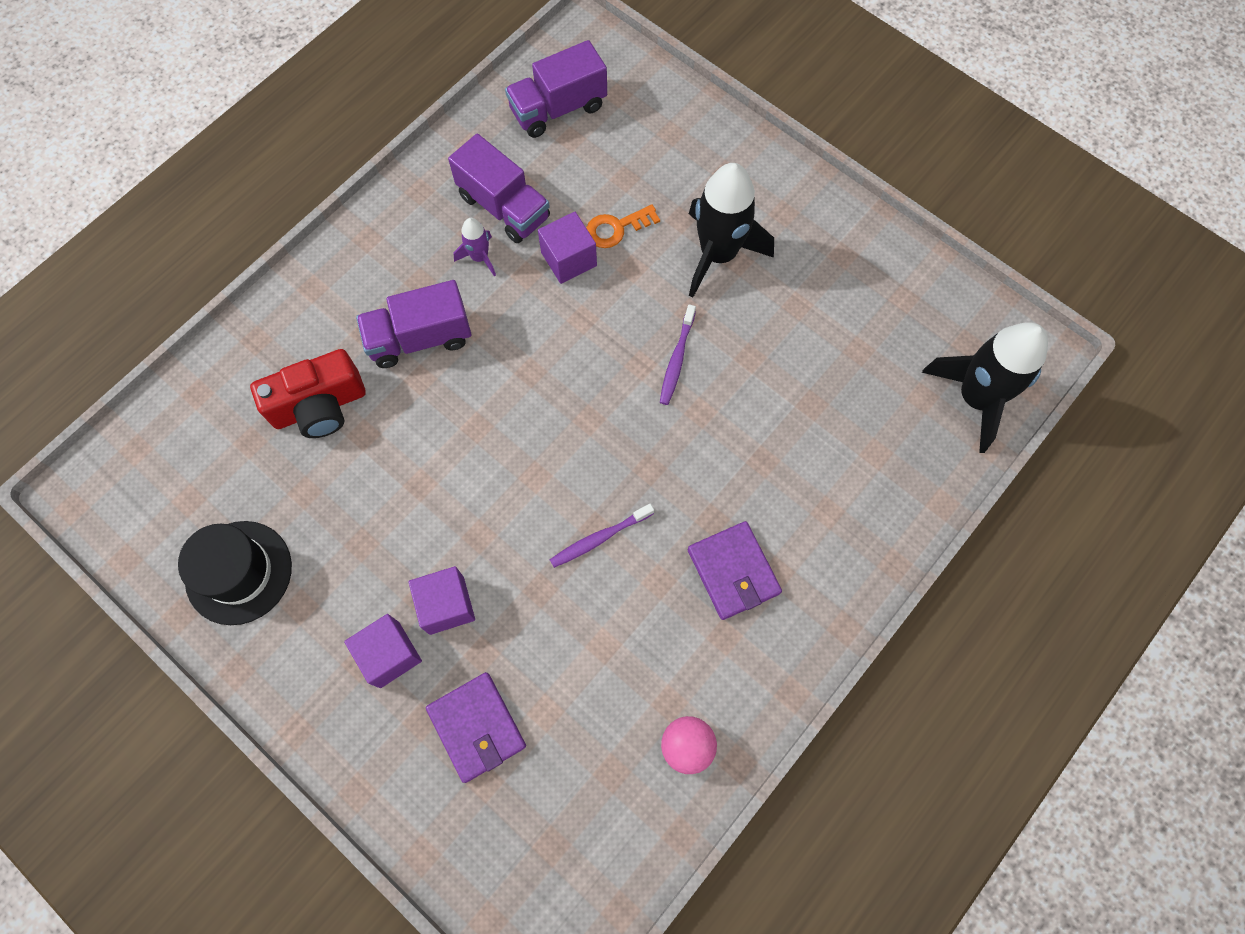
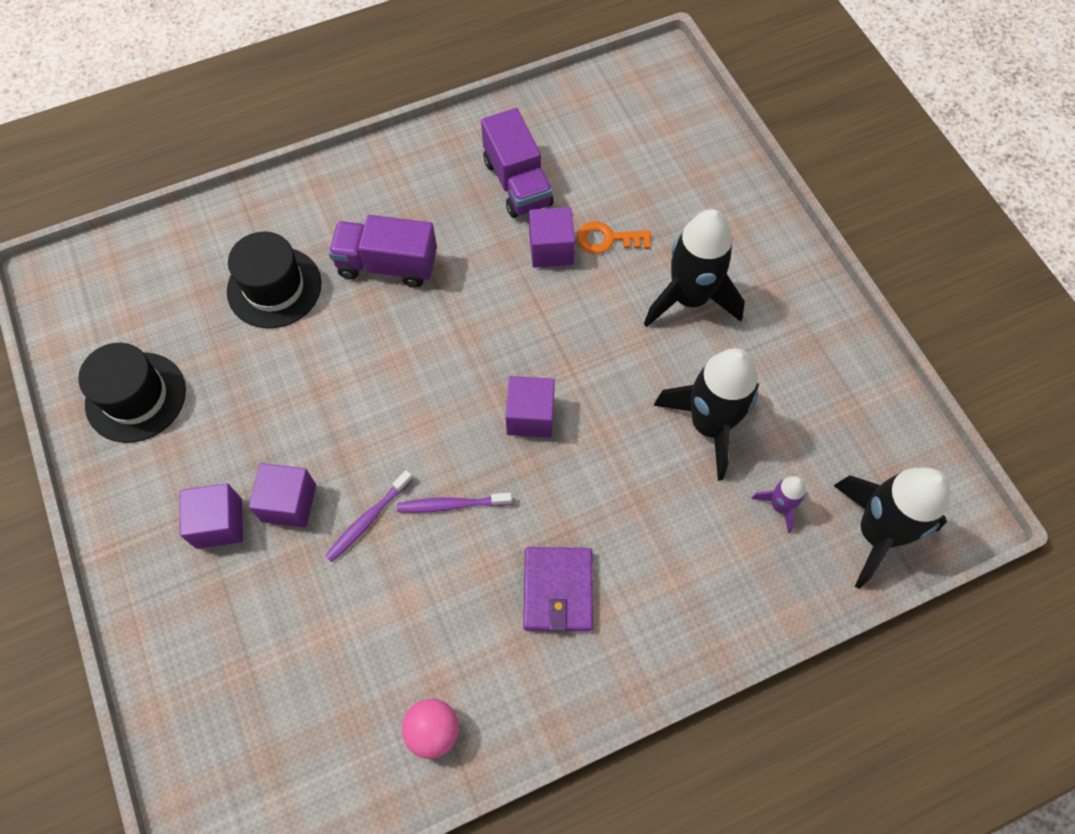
camera: 25 degrees right, 5 degrees down
red camera [250,349,366,438] -> black hat [227,232,322,328]
purple wallet [426,672,526,783] -> none
purple rocket [453,218,496,276] -> purple rocket moved to [751,476,806,533]
purple truck [505,40,607,138] -> none
purple toothbrush [660,304,696,405] -> purple toothbrush moved to [325,470,413,562]
none -> purple cube [505,376,555,438]
none -> black rocket [654,348,759,481]

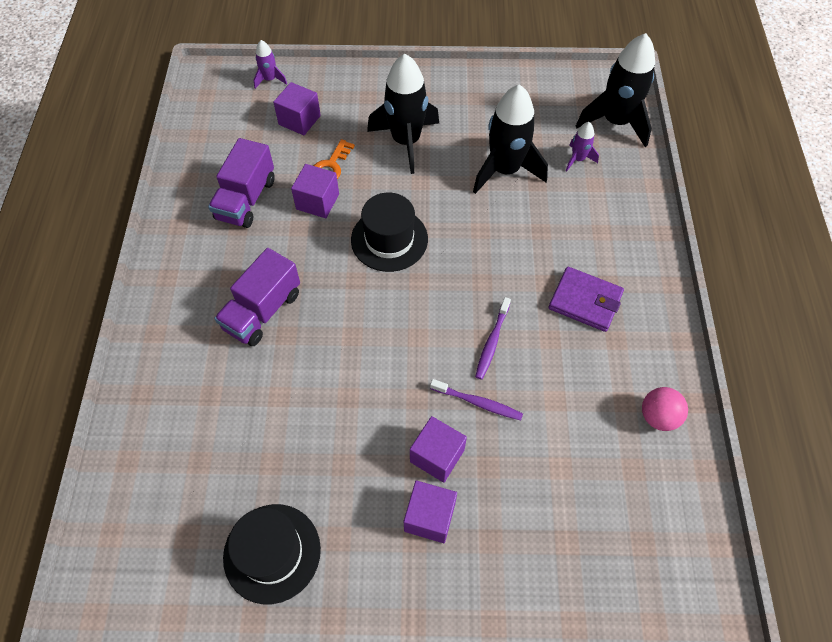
camera: 65 degrees left, 5 degrees down
black hat [227,232,322,328] -> black hat moved to [351,193,428,272]
purple toothbrush [325,470,413,562] -> purple toothbrush turned 45 degrees counterclockwise [430,379,523,421]
purple truck [481,108,553,218] -> purple truck turned 105 degrees clockwise [208,138,275,228]
purple cube [505,376,555,438] -> purple cube moved to [273,82,321,135]
none -> purple rocket [254,40,287,89]

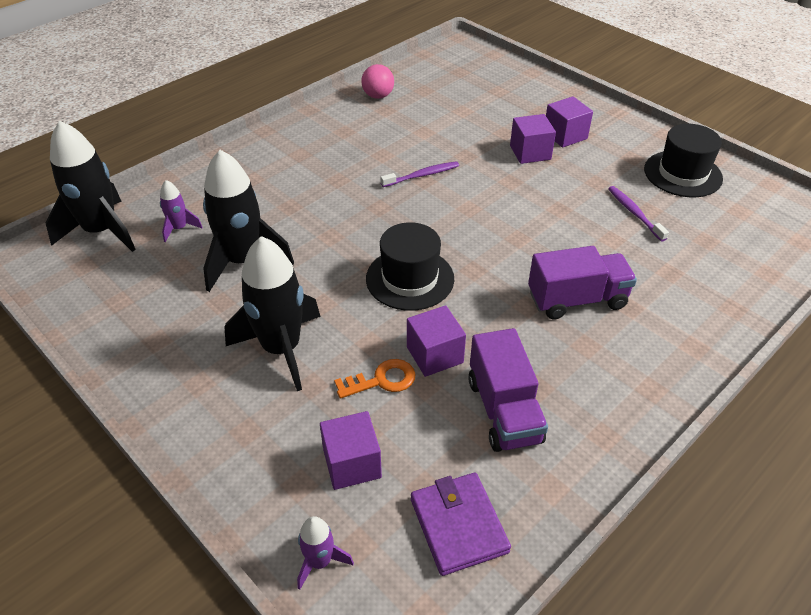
camera: 135 degrees left, 15 degrees down
purple truck [208,138,275,228] -> purple truck turned 105 degrees clockwise [469,328,548,452]
purple toothbrush [430,379,523,421] -> purple toothbrush moved to [608,186,669,242]
purple wallet [549,267,624,332] -> purple wallet moved to [411,473,511,576]

